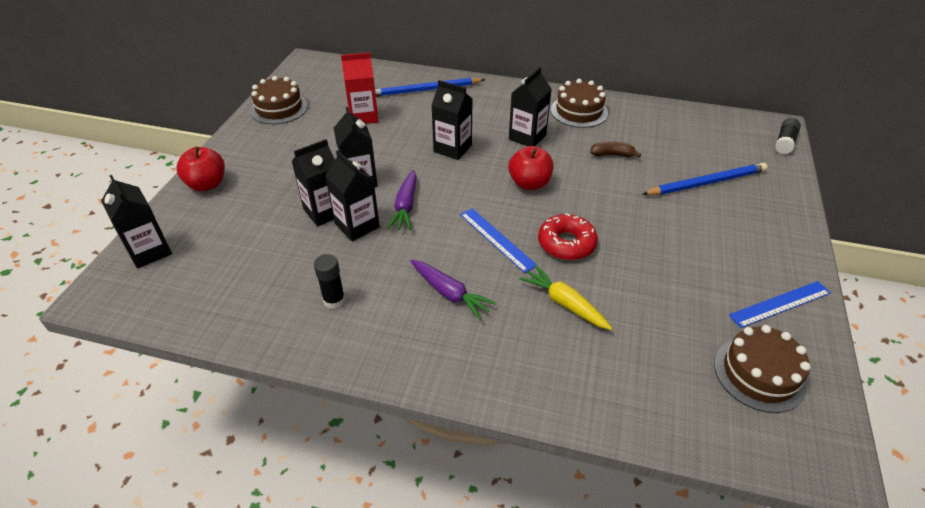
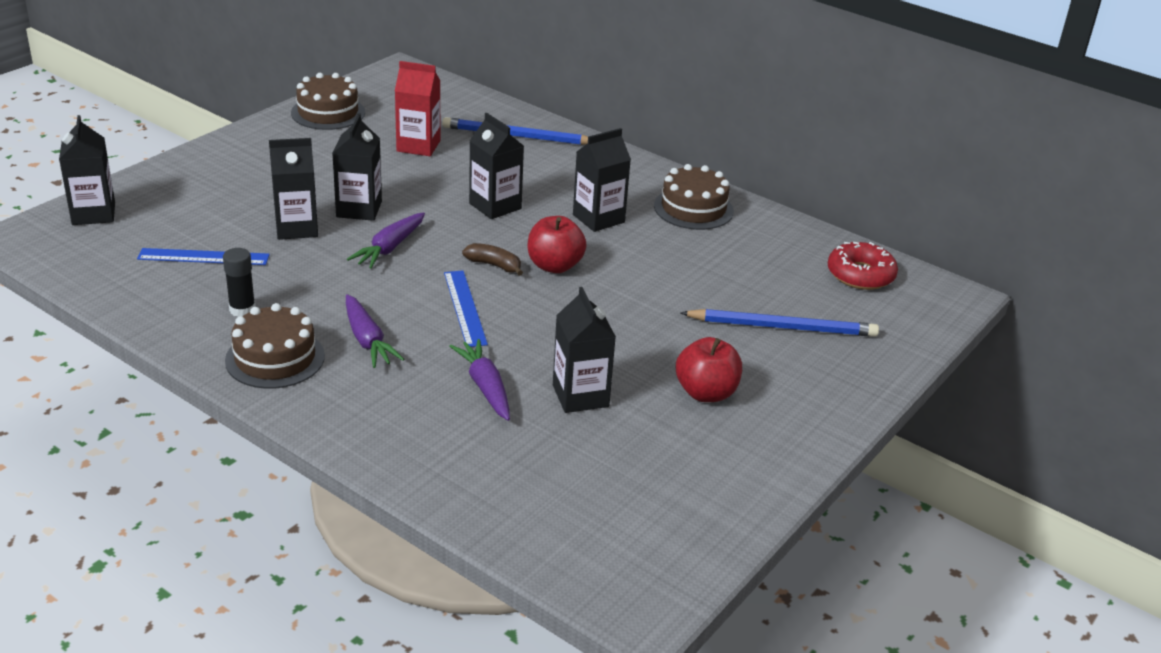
camera: 20 degrees right, 10 degrees down
red apple [177,147,225,191] -> red apple moved to [676,337,742,402]
black carton [325,150,380,241] -> black carton moved to [553,287,616,413]
yellow carrot [519,265,612,330] -> purple carrot [449,339,510,421]
red donut [538,213,598,260] -> red donut moved to [828,242,898,290]
brown banana [590,141,641,157] -> brown banana moved to [462,243,523,276]
brown cake [714,325,811,413] -> brown cake moved to [225,303,325,389]
blue ruler [729,281,831,328] -> blue ruler moved to [137,248,270,265]
black glue stick [775,118,801,154] -> none

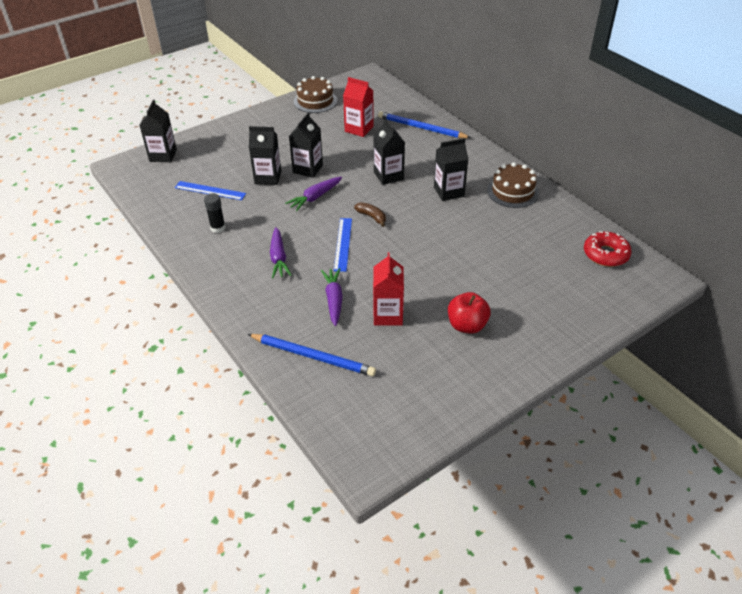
camera: 20 degrees right, 10 degrees up
brown cake [225,303,325,389] -> none
red apple [528,216,587,273] -> none
black carton [553,287,616,413] -> red carton [373,252,404,326]
blue pencil [680,309,879,337] -> blue pencil moved to [248,334,376,376]

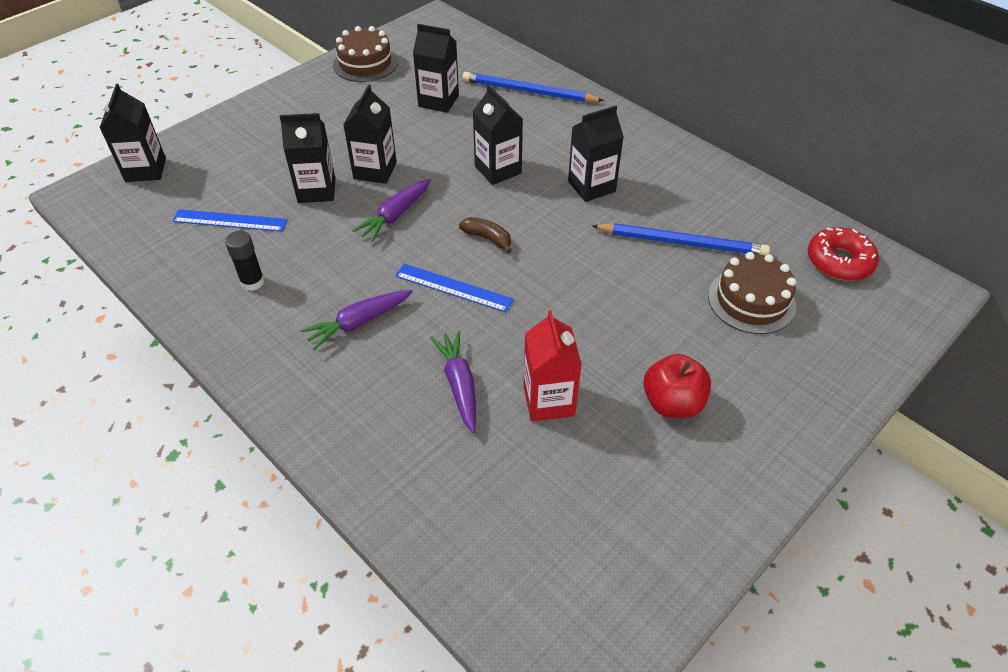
camera: 10 degrees left, 5 degrees up
blue pencil [248,334,376,376] -> blue pencil moved to [591,223,770,256]
purple carrot [270,227,292,278] -> purple carrot turned 75 degrees clockwise [301,290,413,350]
blue ruler [334,218,352,272] -> blue ruler turned 60 degrees counterclockwise [395,264,514,312]
red carton [343,77,374,137] -> black carton [413,24,459,113]
brown cake [487,162,539,208] -> brown cake moved to [708,252,796,334]

